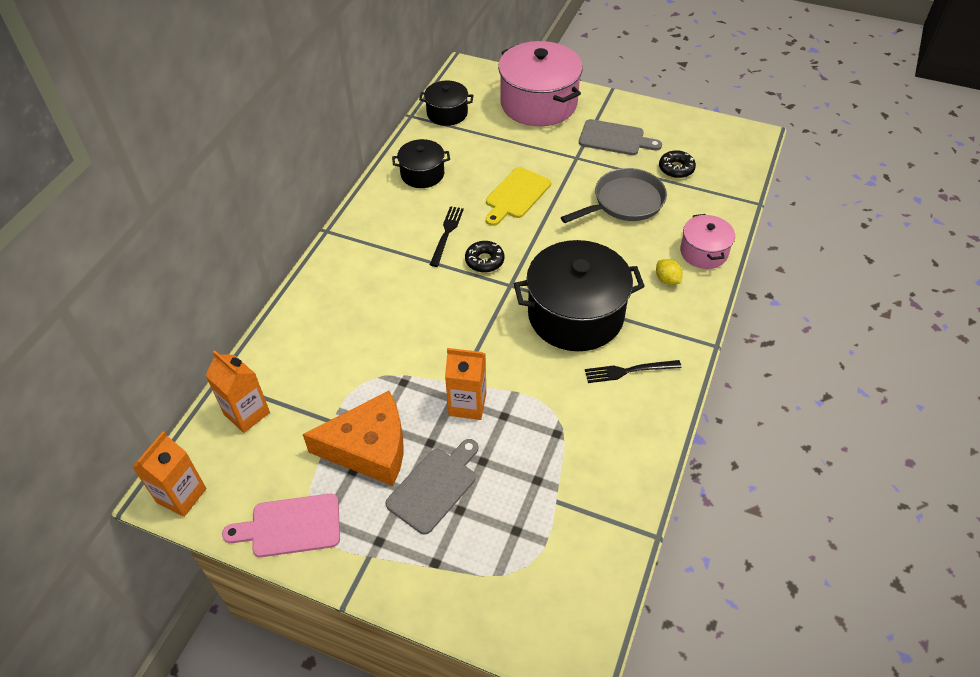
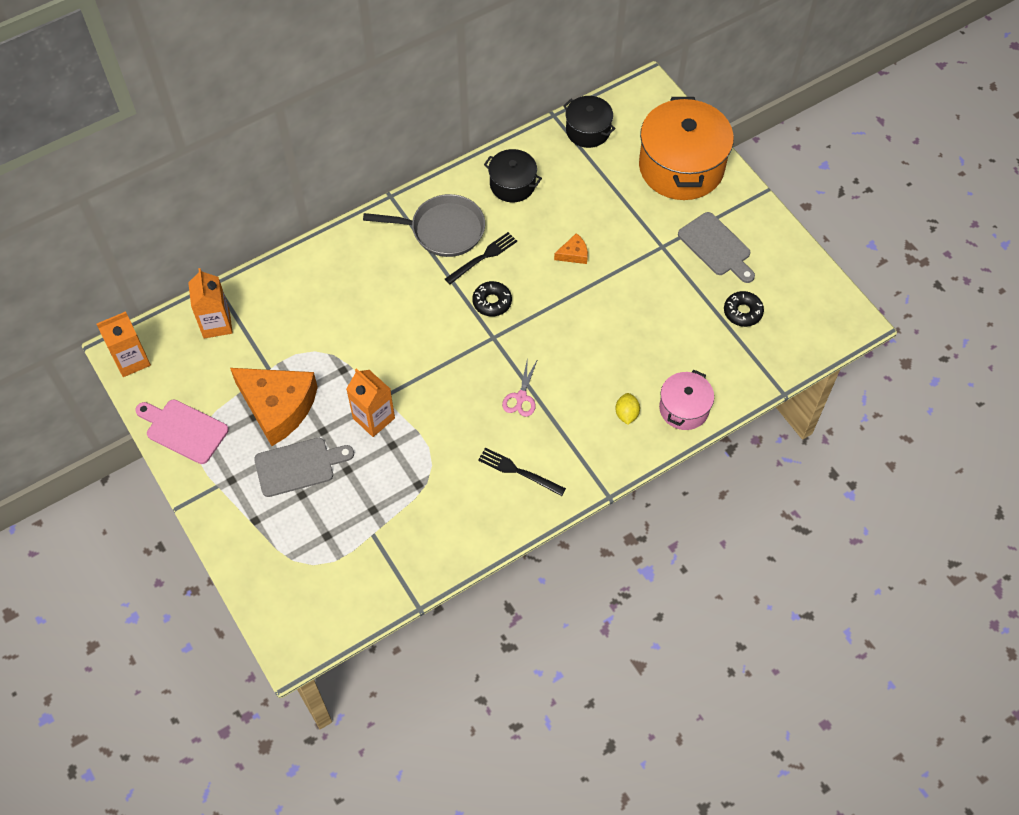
camera: 35 degrees right, 10 degrees up
yellow cutting board [486,167,551,226] -> orange cheese [554,233,588,264]
pink pot [498,41,583,126] -> orange pot [639,97,734,200]
black pot [514,240,645,351] -> pink scissors [502,357,538,417]
grey pan [561,168,667,223] -> grey pan moved to [363,194,485,257]

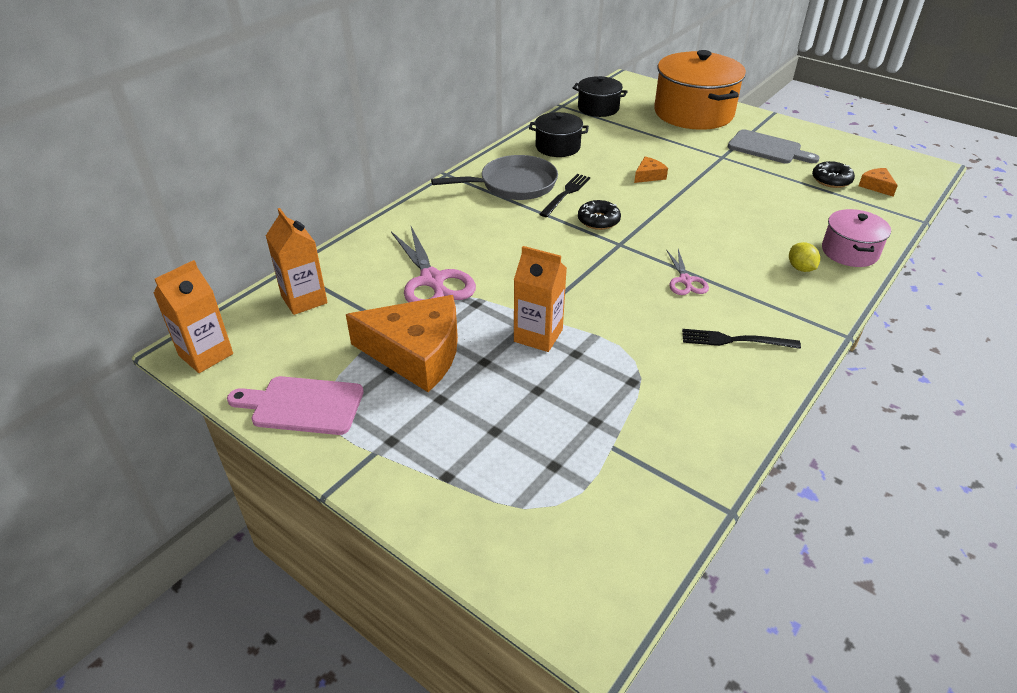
camera: 20 degrees left, 20 degrees down
grey cutting board [254,438,354,497] -> none
none -> pink scissors [391,226,476,303]
none -> orange cheese [859,168,898,196]

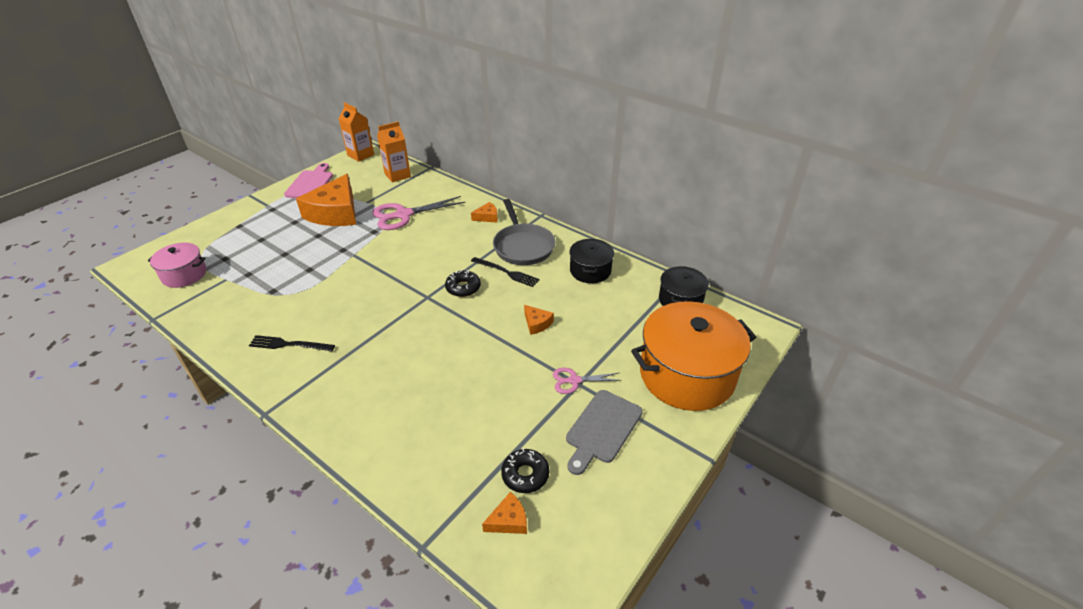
camera: 90 degrees right, 0 degrees up
orange carton [514,246,567,352] -> none
pink scissors [666,249,709,295] -> pink scissors moved to [553,368,622,394]
black fork [682,329,801,349] -> black fork turned 90 degrees counterclockwise [249,335,335,352]
yellow lemon [789,242,820,272] -> none
pink pot [822,209,891,267] -> pink pot moved to [148,243,206,288]
none -> orange cheese [471,202,498,222]

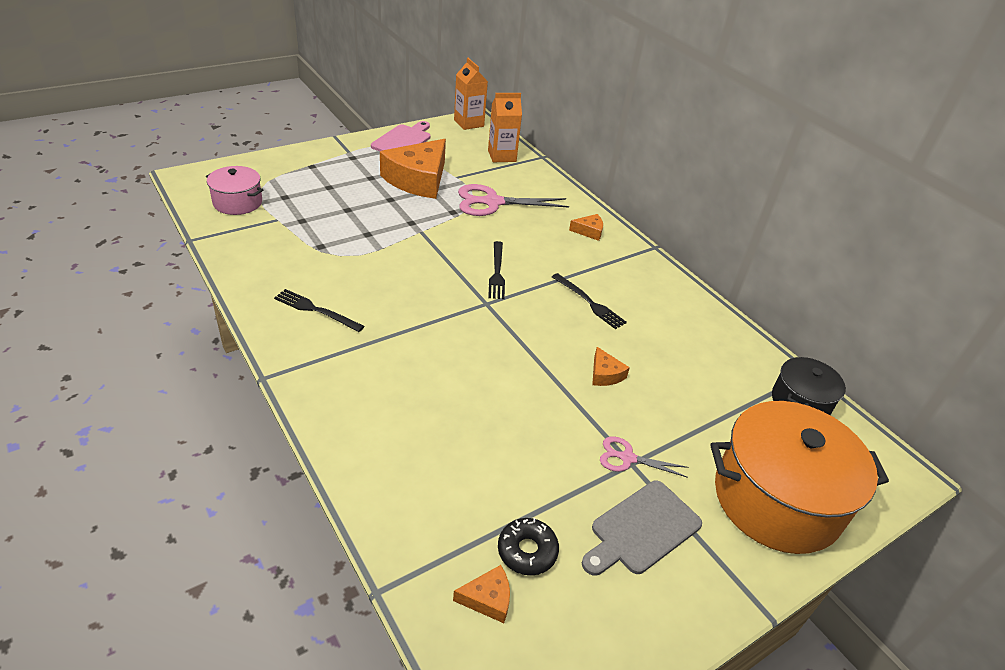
camera: 15 degrees right, 0 degrees up
black donut [445,269,481,297] -> none
grey pan [493,199,555,265] -> none
black pot [569,239,614,283] -> none
none -> black fork [488,241,505,299]

